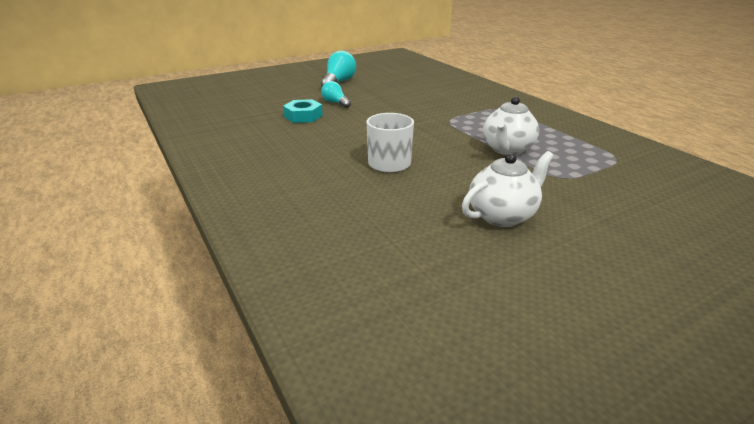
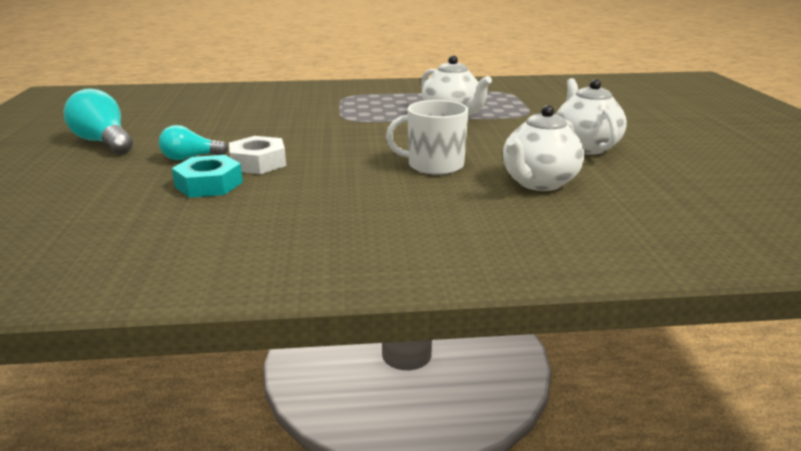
camera: 65 degrees left, 5 degrees down
none -> white nut [229,136,286,174]
none -> white teapot [503,105,584,191]

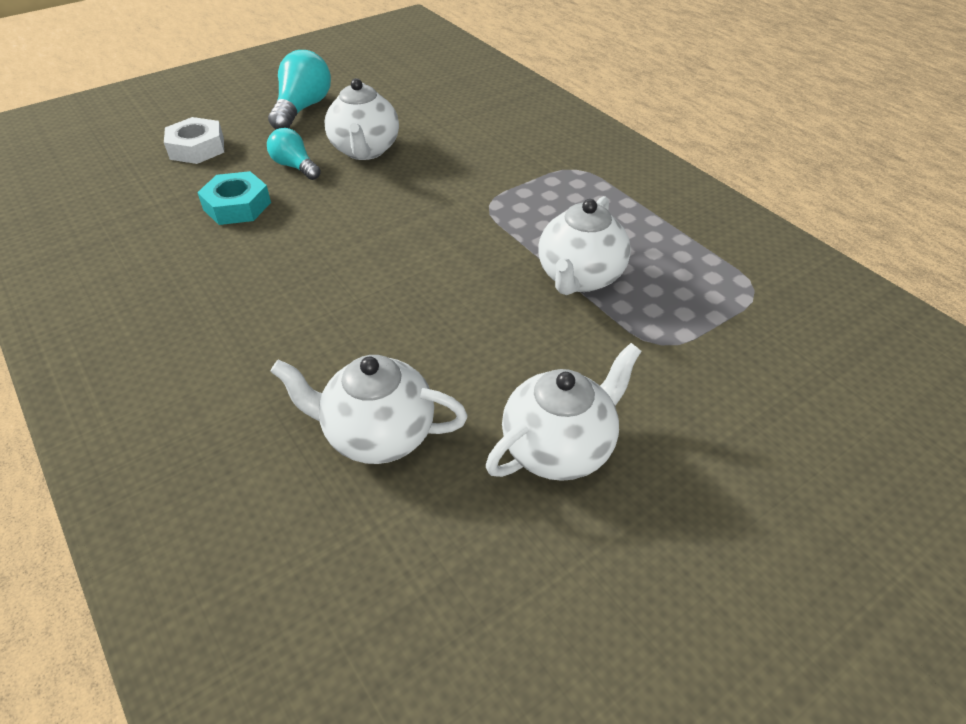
camera: 60 degrees right, 20 degrees up
white nut [229,136,286,174] -> white nut moved to [164,117,224,164]
white mug [386,100,469,175] -> none
none -> white teapot [325,78,399,160]

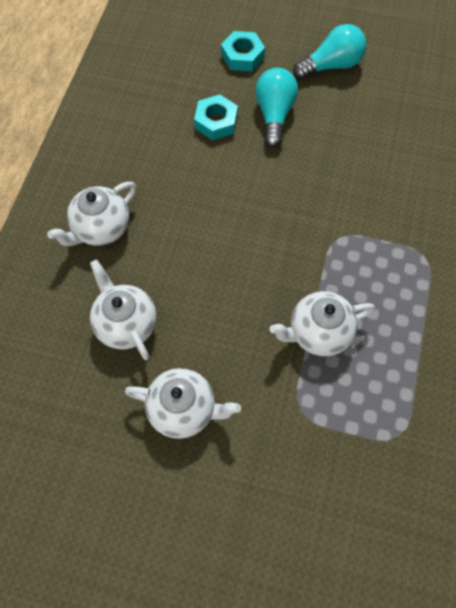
camera: 50 degrees right, 20 degrees up
white nut [164,117,224,164] -> turquoise nut [221,31,265,71]
turquoise light bulb [267,128,321,180] -> turquoise light bulb [255,68,298,148], size x1.58
white teapot [325,78,399,160] -> white teapot moved to [47,182,136,246]

